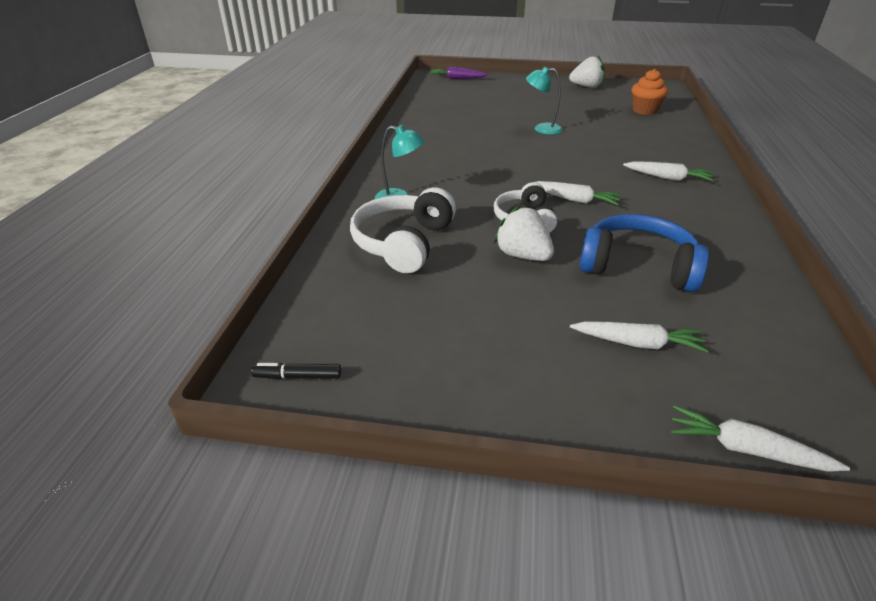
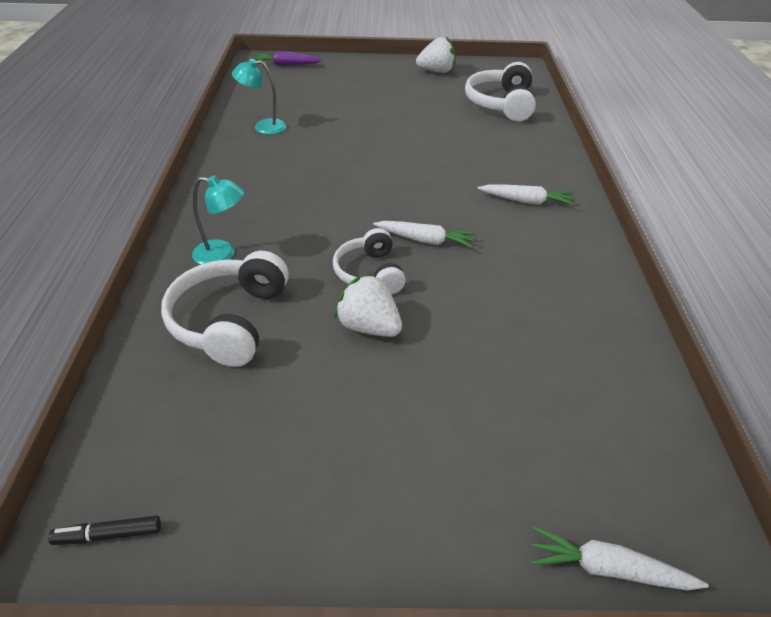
camera: 10 degrees left, 5 degrees up
turquoise lamp [526,66,563,135] -> turquoise lamp moved to [232,59,287,135]
white carrot [570,321,709,353] -> none
blue headphones [580,214,709,292] -> none
orange cupcake [632,69,668,115] -> white headphones [465,62,536,121]

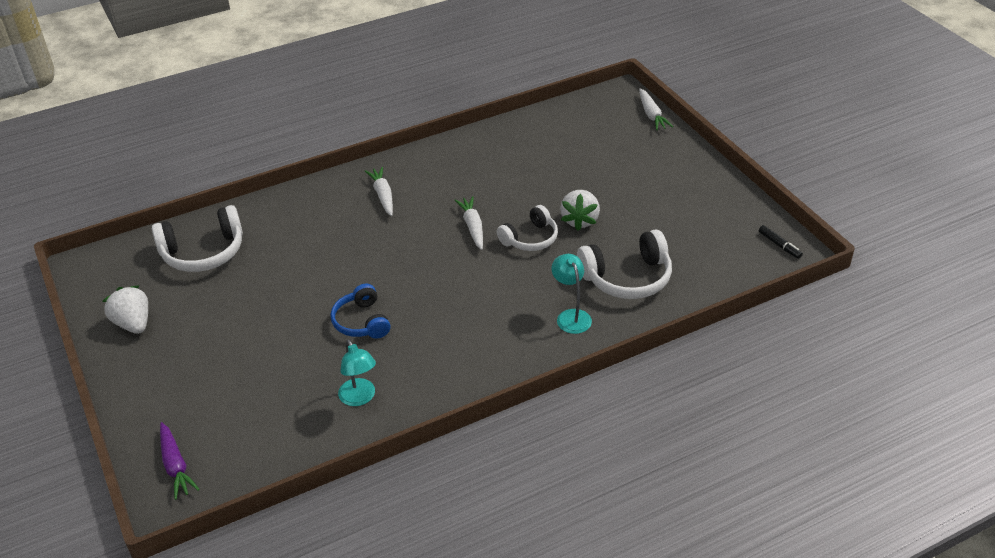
camera: 115 degrees left, 0 degrees up
none -> blue headphones [330,284,391,339]

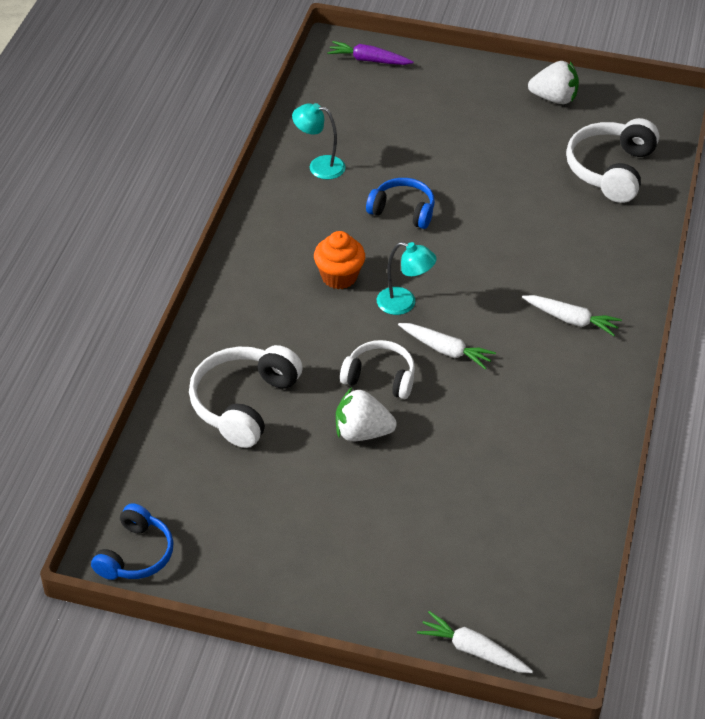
camera: 130 degrees right, 5 degrees up
white headphones [497,205,558,251] -> white headphones turned 105 degrees clockwise [340,340,415,399]
turquoise lamp [552,254,592,334] -> turquoise lamp moved to [377,242,437,315]
white strawberry [560,190,600,231] -> white strawberry turned 45 degrees counterclockwise [336,387,397,441]
black marker [759,225,803,259] -> blue headphones [91,503,174,580]
none -> orange cupcake [314,231,365,289]

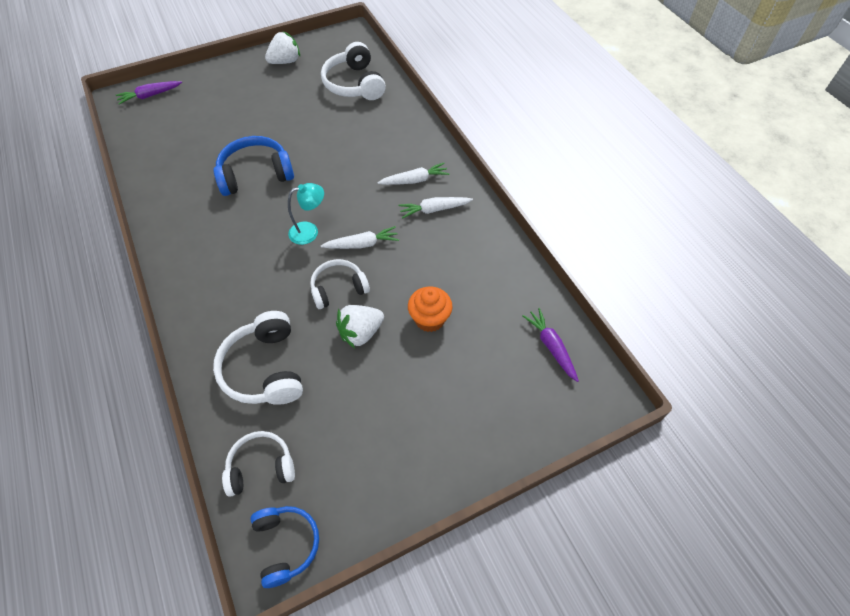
camera: 40 degrees left, 10 degrees up
turquoise lamp [292,103,346,180] -> none
orange cupcake [314,231,365,289] -> orange cupcake moved to [408,287,453,332]
blue headphones [366,178,435,229] -> blue headphones [213,136,294,196], size x1.51
white carrot [417,611,533,673] -> white carrot moved to [398,197,473,219]
none -> white headphones [222,431,295,497]
none -> purple carrot [522,308,579,382]

